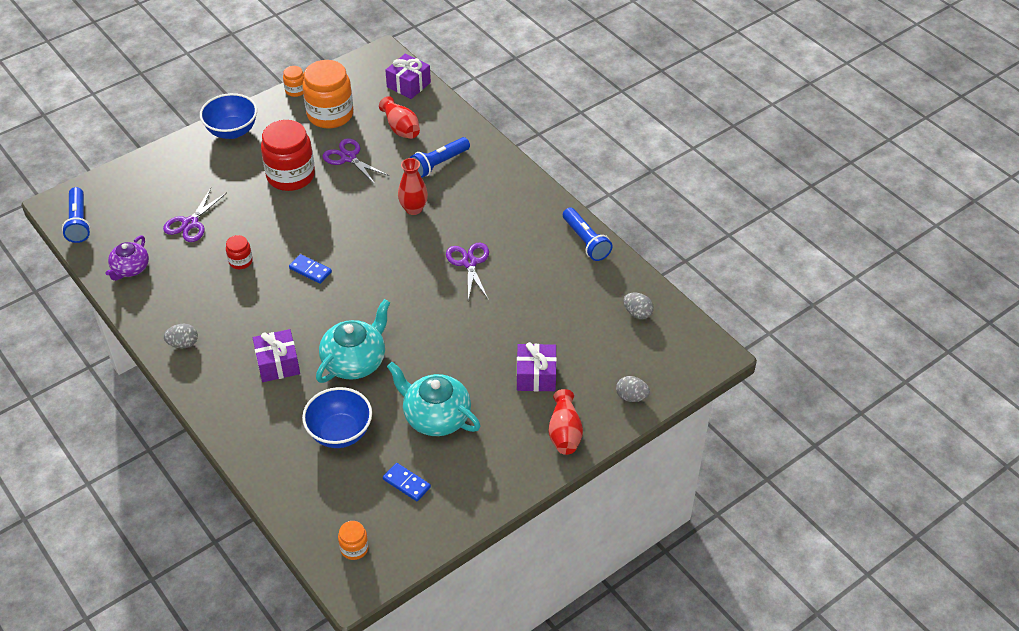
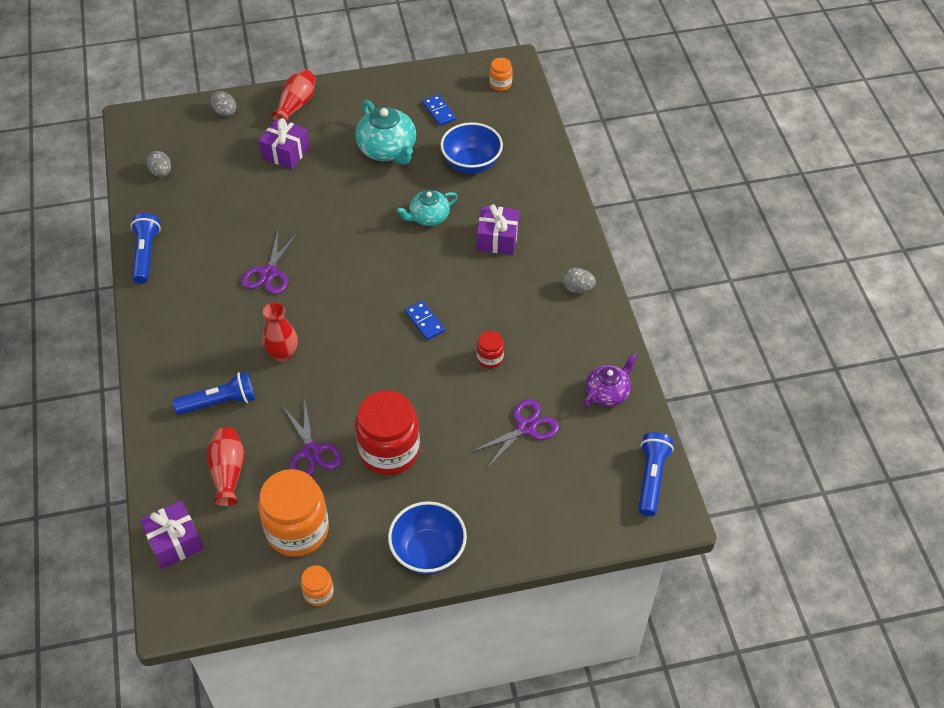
camera: 155 degrees left, 5 degrees up
turquoise teapot [316,299,390,383] -> turquoise teapot [396,190,458,226], size x0.64

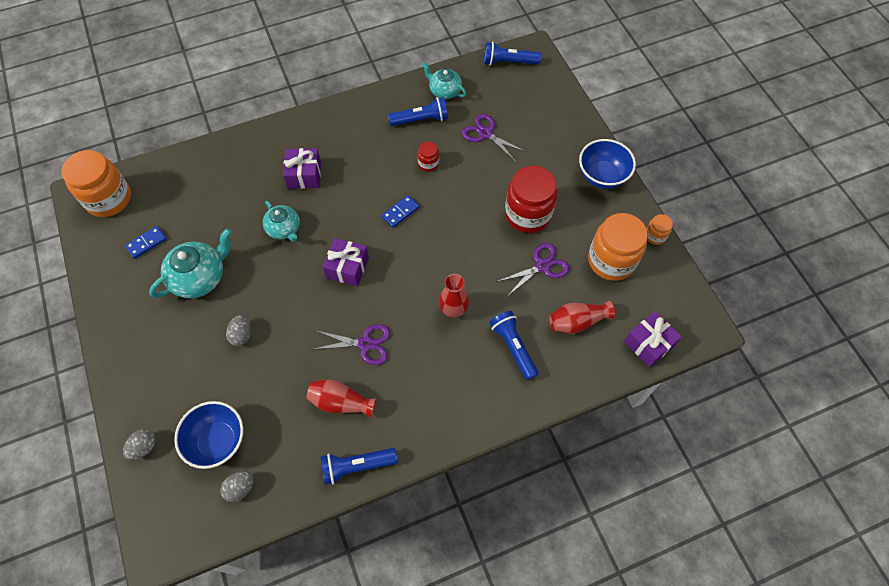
camera: 100 degrees left, 10 degrees up
purple gift [259,118,310,169] -> purple gift moved to [322,238,369,286]
red vase [271,69,315,122] -> red vase moved to [306,379,376,418]
blue bowl [440,122,503,174] -> blue bowl moved to [174,401,243,469]
orange jar [489,58,513,91] -> orange jar [62,150,131,217], size x2.15
grey egg [562,268,596,293] -> grey egg moved to [226,315,251,346]
purple teapot [584,353,637,407] -> turquoise teapot [422,62,467,99]
none -> blue flashlight [388,97,448,126]

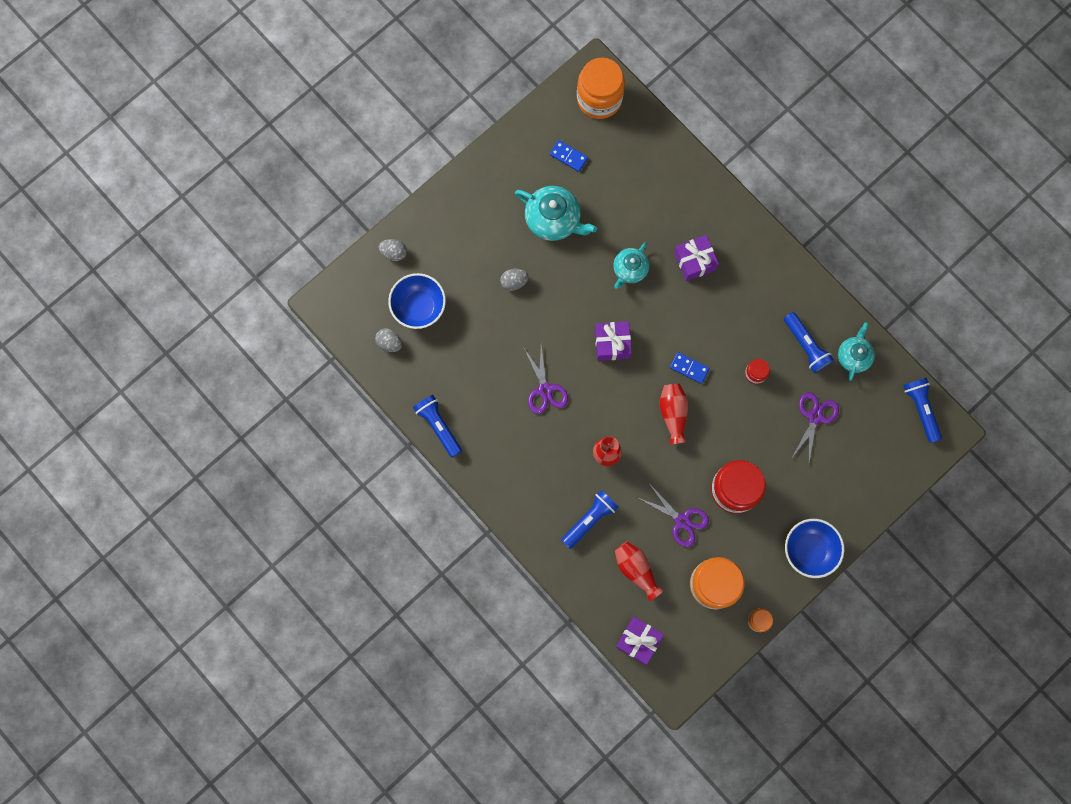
camera: 70 degrees right, 15 degrees up
red vase [306,379,376,418] -> red vase moved to [659,384,688,444]

